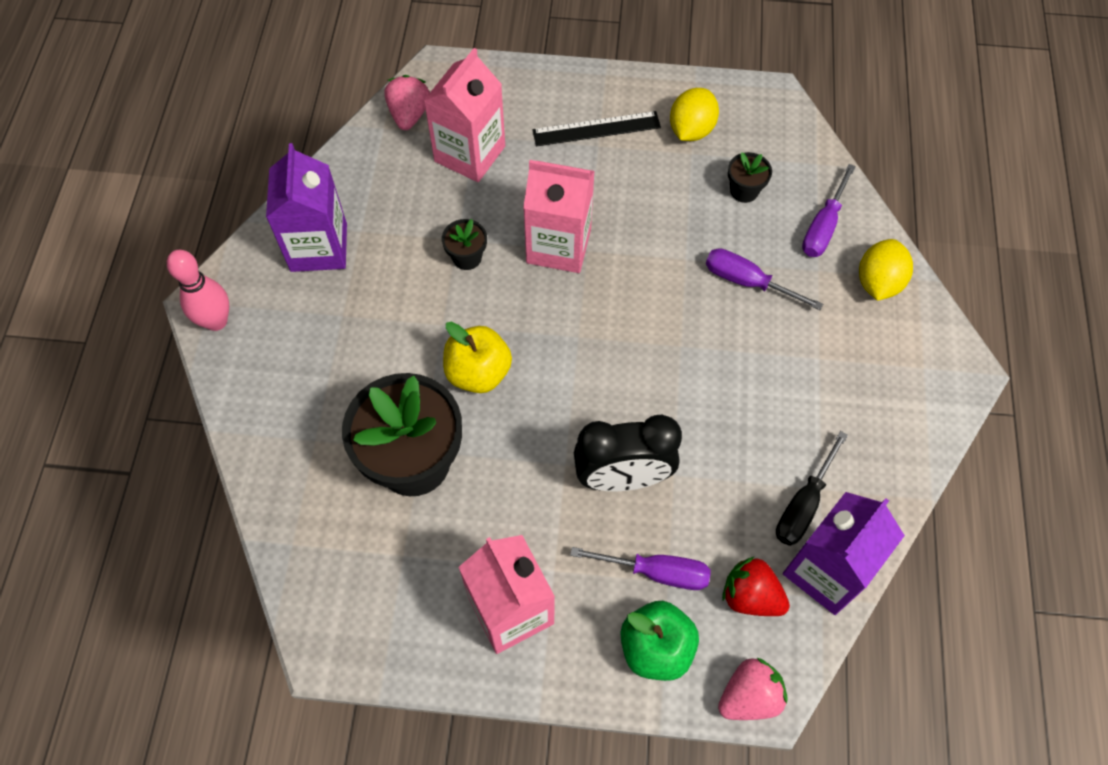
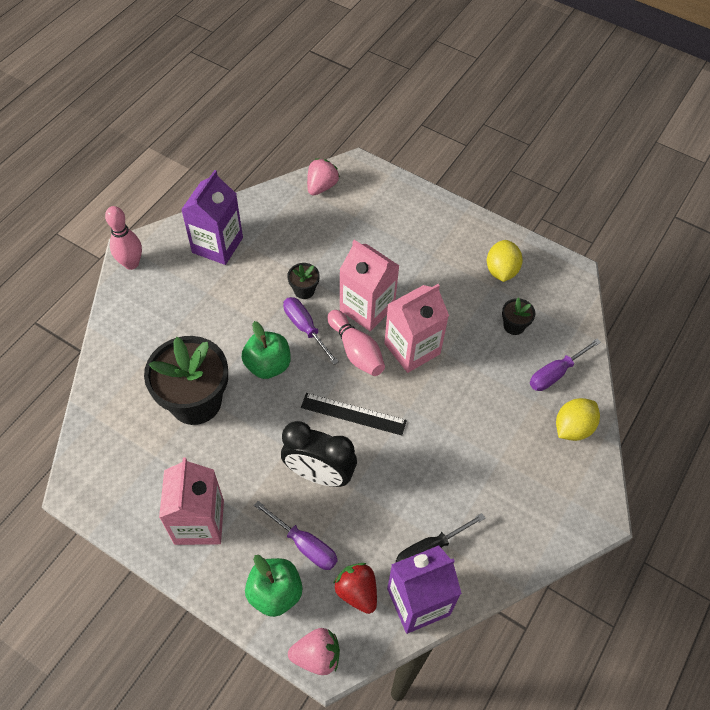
camera: 25 degrees right, 5 degrees down
pink carton [424,48,505,182] -> pink carton moved to [384,284,449,373]
yellow apple [443,322,512,393] -> green apple [241,321,291,379]
black ruler [532,111,661,146] -> black ruler moved to [301,393,407,435]
yellow lemon [670,88,719,141] -> yellow lemon turned 45 degrees counterclockwise [487,240,523,282]
purple screwdriver [706,248,823,310] -> purple screwdriver moved to [283,297,339,365]
none -> pink bowling pin [328,310,385,376]

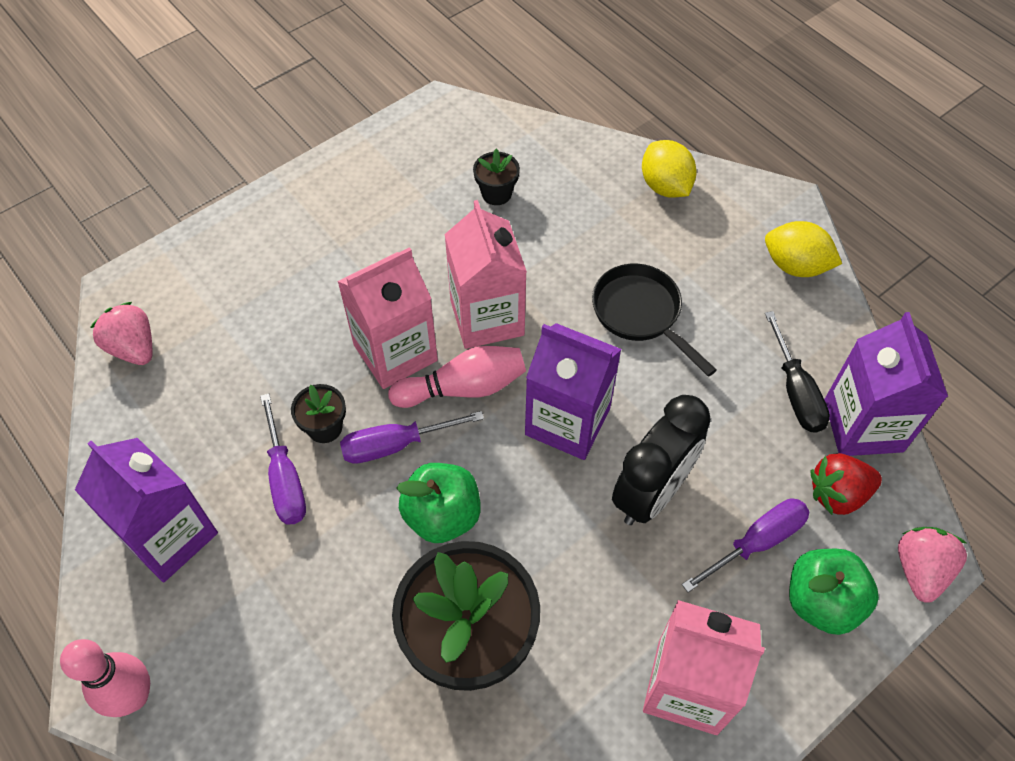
camera: 70 degrees left, 0 degrees up
black ruler [301,393,407,435] -> purple carton [525,323,622,460]
yellow lemon [487,240,523,282] -> yellow lemon moved to [765,221,842,277]
purple screwdriver [530,338,601,391] -> purple screwdriver moved to [260,393,306,525]
none -> black pan [592,264,717,377]

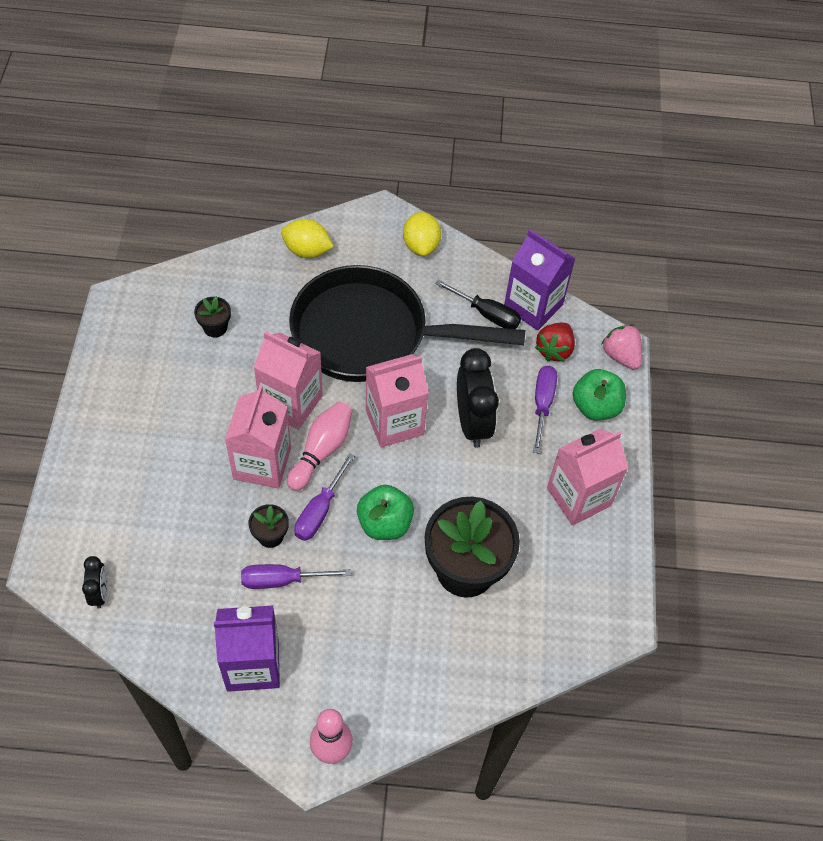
camera: 50 degrees left, 0 degrees up
pink strawberry [90,302,152,365] -> black clock [82,556,107,609]
purple screwdriver [260,393,306,525] -> purple screwdriver turned 150 degrees clockwise [241,564,352,589]
purple carton [525,323,622,460] -> pink carton [366,354,429,447]
black pan [592,264,717,377] -> black pan [289,265,526,382], size x2.08
yellow lemon [765,221,842,277] -> yellow lemon turned 75 degrees counterclockwise [403,211,441,256]

